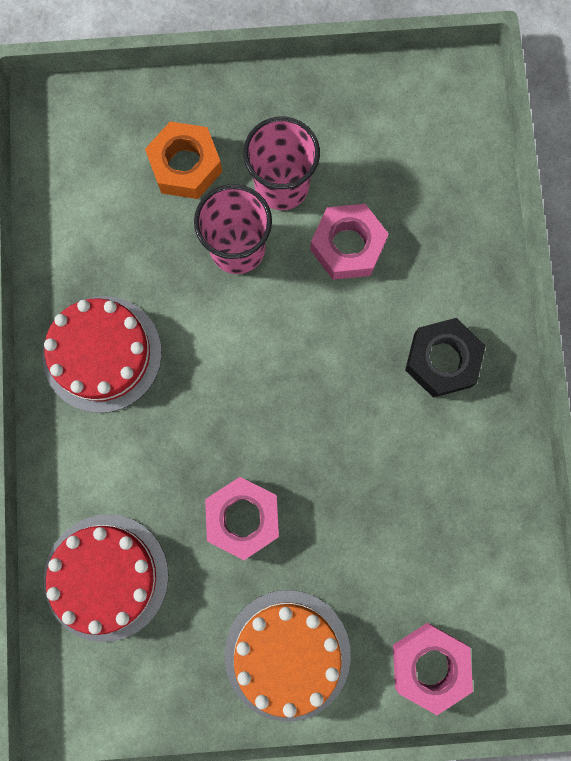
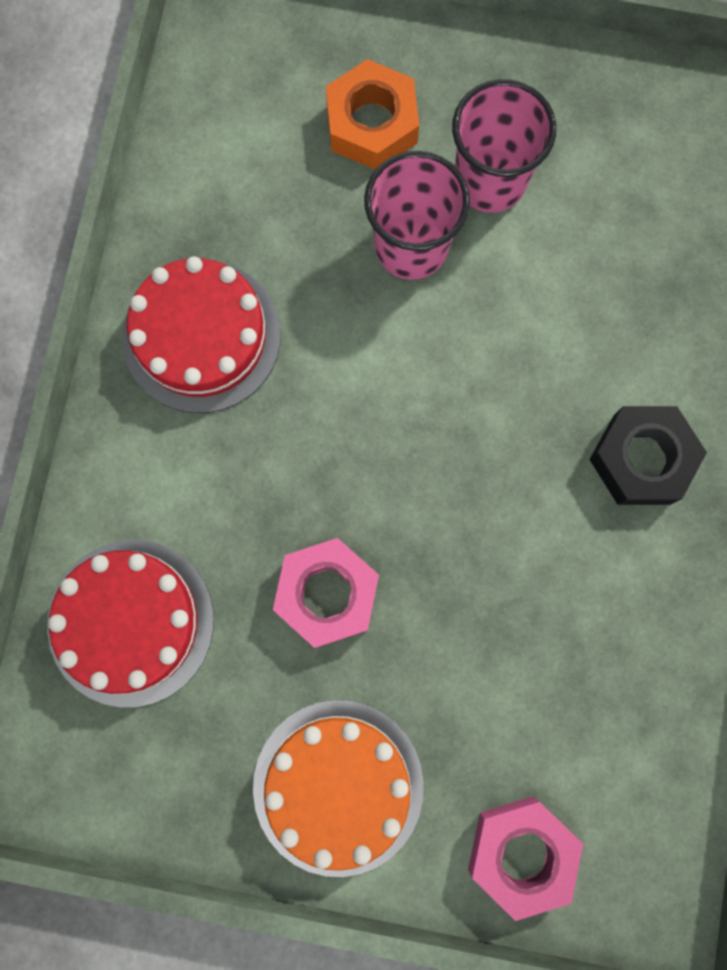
camera: 15 degrees right, 0 degrees up
pink nut [310,204,389,280] -> none

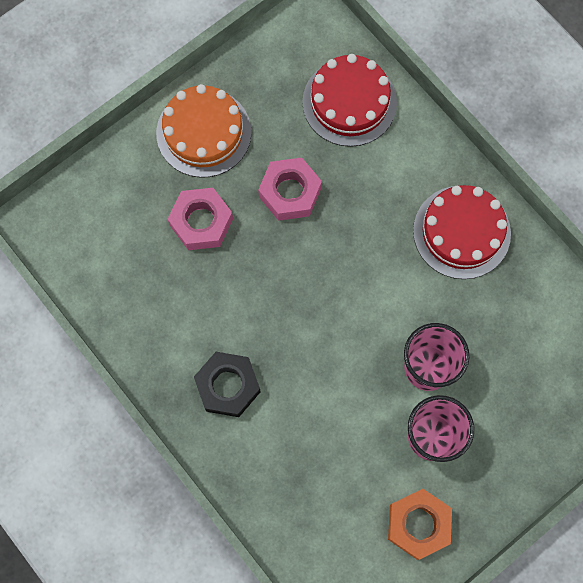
camera: 130 degrees right, 5 degrees down
orange nut [326,59,419,170] -> orange nut moved to [388,489,452,560]
pink nut [468,796,583,921] -> pink nut moved to [168,188,233,250]

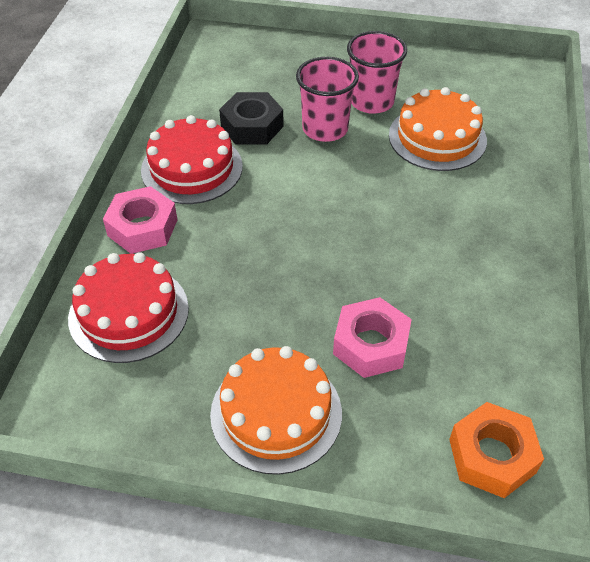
camera: 130 degrees left, 25 degrees down
black nut [194,352,260,417] -> black nut moved to [219,92,284,144]
pink nut [258,157,322,221] -> pink nut moved to [103,186,177,254]
orange nut [388,489,452,560] -> orange nut moved to [449,402,544,498]
none -> orange cake [389,87,487,171]

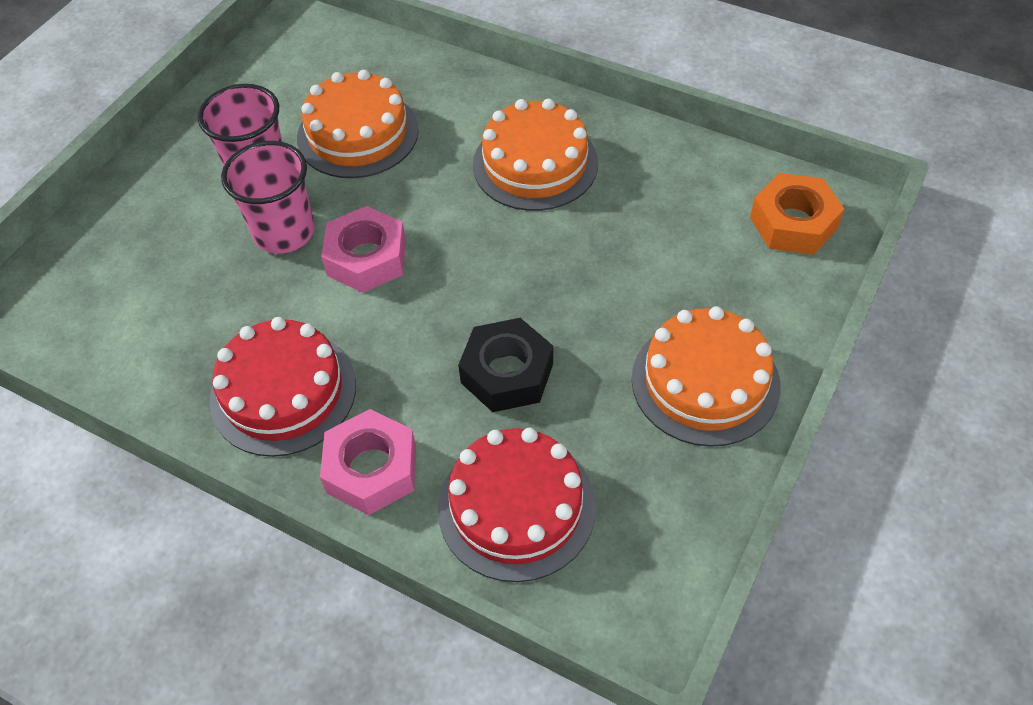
camera: 70 degrees left, 5 degrees up
black nut [219,92,284,144] -> black nut moved to [458,318,553,412]
pink nut [333,297,412,378] -> pink nut moved to [321,206,406,293]
none -> orange cake [473,99,598,211]

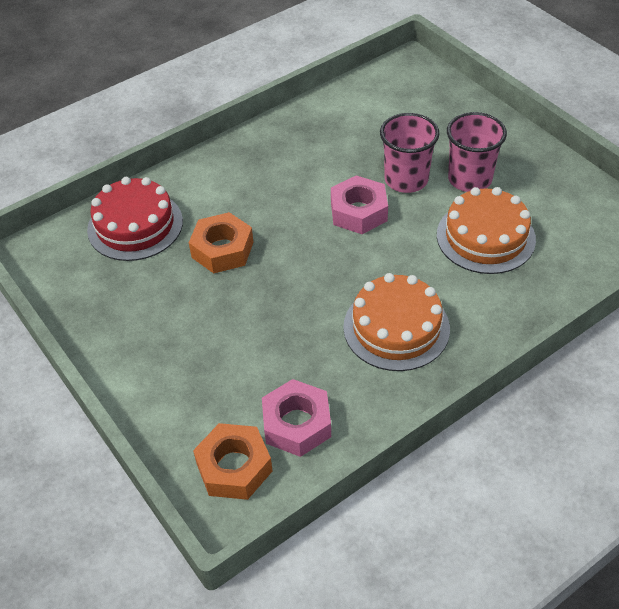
camera: 115 degrees right, 5 degrees down
red cake [209,317,356,457] -> none
pink nut [320,409,416,515] -> pink nut moved to [262,379,331,457]
black nut [458,318,553,412] -> orange nut [189,212,254,273]
orange cake [632,306,780,447] -> none

